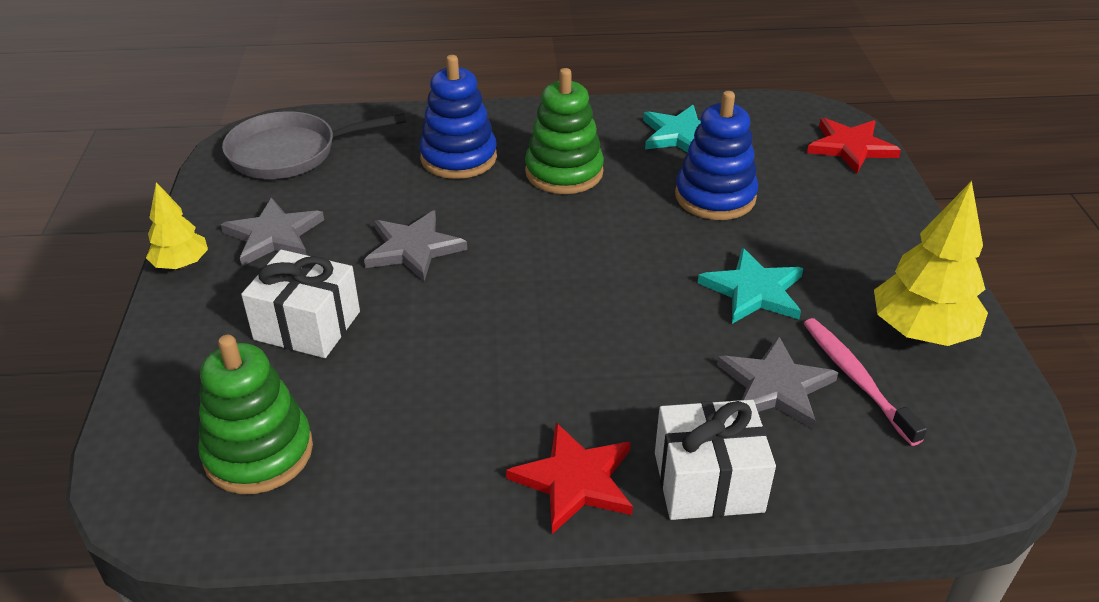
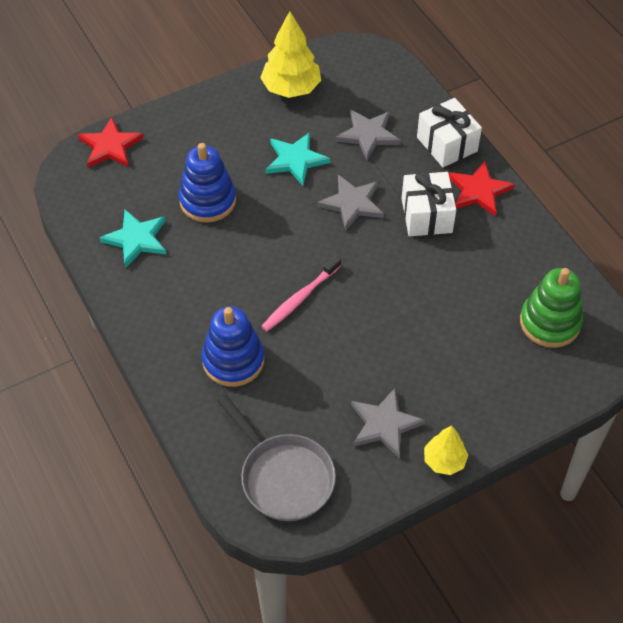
camera: 115 degrees left, 15 degrees up
white gift [241,250,360,358] -> white gift moved to [402,172,456,236]
grey star [364,210,467,281] -> grey star moved to [317,175,384,231]
green stacking toy [525,68,604,194] -> none
pink toothbrush [804,318,927,446] -> pink toothbrush moved to [261,256,341,331]

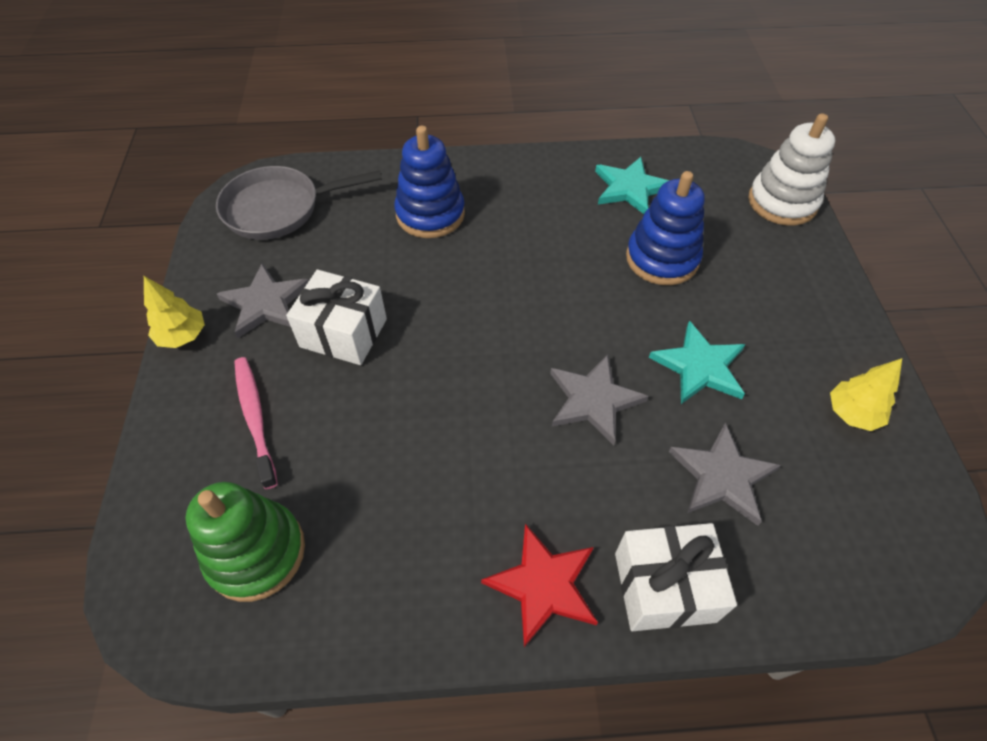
camera: 115 degrees right, 0 degrees up
red star [78,117,144,168] -> white stacking toy [748,113,835,226]
yellow tree [260,11,321,98] -> yellow tree [830,358,902,431], size x0.59
pink toothbrush [261,256,341,331] -> pink toothbrush moved to [235,357,278,489]
white gift [402,172,456,236] -> white gift moved to [286,270,387,365]

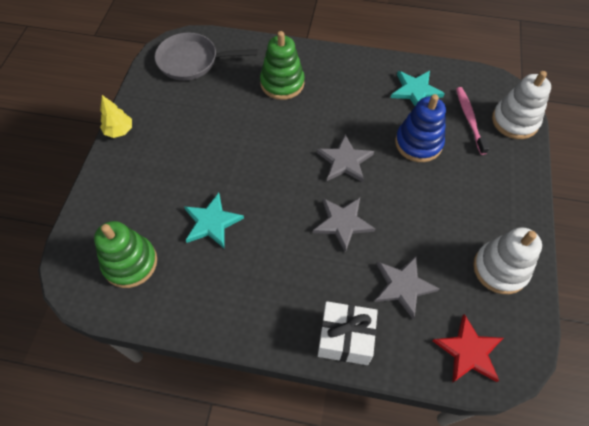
camera: 15 degrees right, 5 degrees up
grey star [217,263,309,339] -> grey star moved to [317,134,374,182]
pink toothbrush [235,357,278,489] -> pink toothbrush moved to [456,87,489,155]
white gift [286,270,387,365] -> none
blue stacking toy [394,126,465,238] -> green stacking toy [260,31,305,100]
red star [481,523,598,647] -> red star moved to [433,314,503,383]
turquoise star [649,321,746,404] -> turquoise star moved to [184,193,244,249]
yellow tree [830,358,902,431] -> white stacking toy [473,227,542,294]

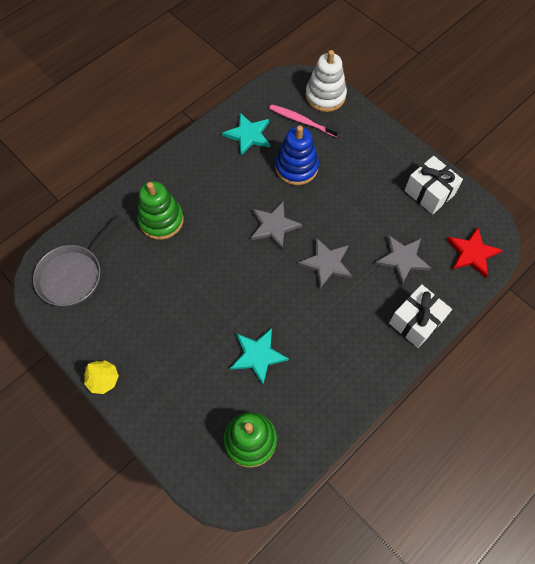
camera: 55 degrees left, 5 degrees up
white stacking toy [473,227,542,294] -> white gift [404,156,463,214]

